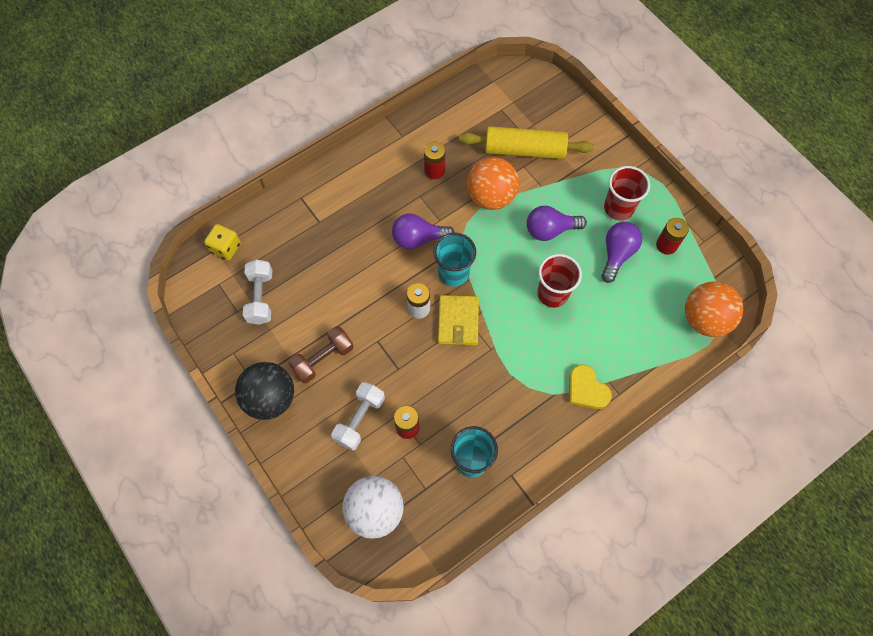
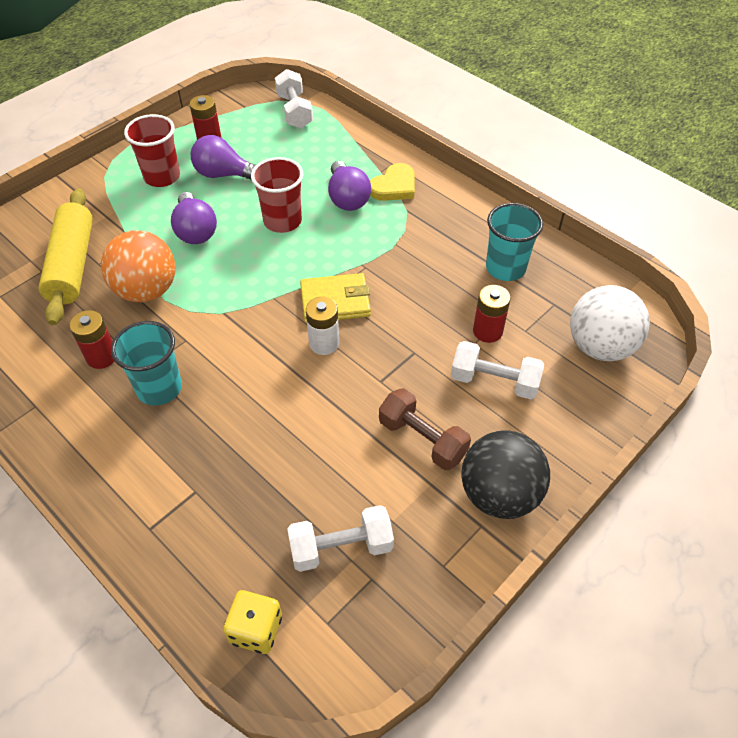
camera: 100 degrees left, 15 degrees down
purple light bulb [392,214,455,249] -> purple light bulb moved to [328,161,371,211]
turquoise cup [434,233,476,287] -> turquoise cup moved to [111,321,182,406]
orange ball [685,282,744,337] -> white dumbbell [275,69,313,129]

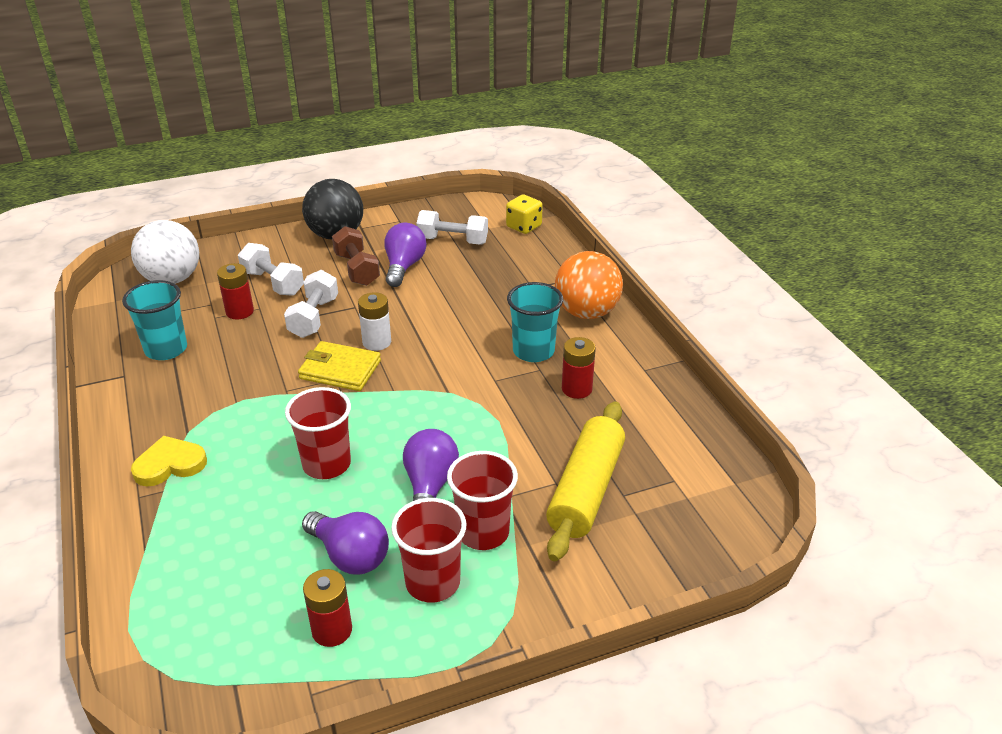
camera: 155 degrees left, 15 degrees down
orange ball [101,230,176,302] -> orange ball moved to [555,251,623,319]
white dumbbell [275,69,313,129] -> white dumbbell moved to [284,270,338,338]
purple light bulb [328,161,371,211] -> purple light bulb moved to [384,223,426,287]
none -> red cup [447,451,518,550]

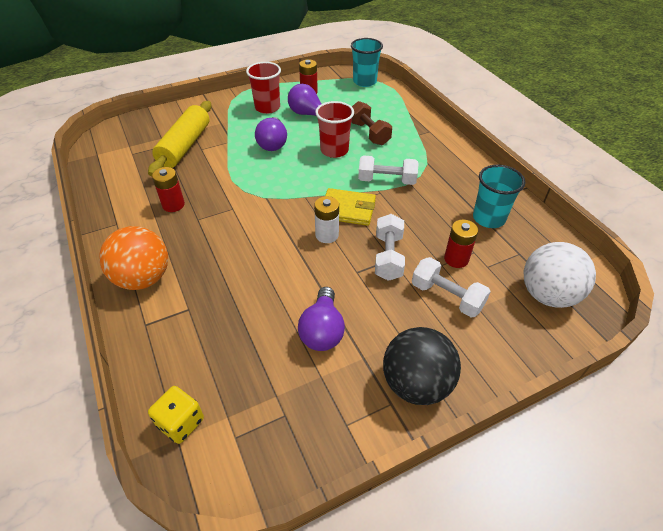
camera: 175 degrees right, 10 degrees up
yellow heart [131,436,207,486] -> none
brown dumbbell [332,226,380,286] -> brown dumbbell moved to [351,101,392,145]
white dumbbell [416,210,488,245] -> white dumbbell moved to [358,155,419,185]
red cup [447,451,518,550] -> none
turquoise cup [507,282,563,362] -> turquoise cup moved to [351,38,383,87]

